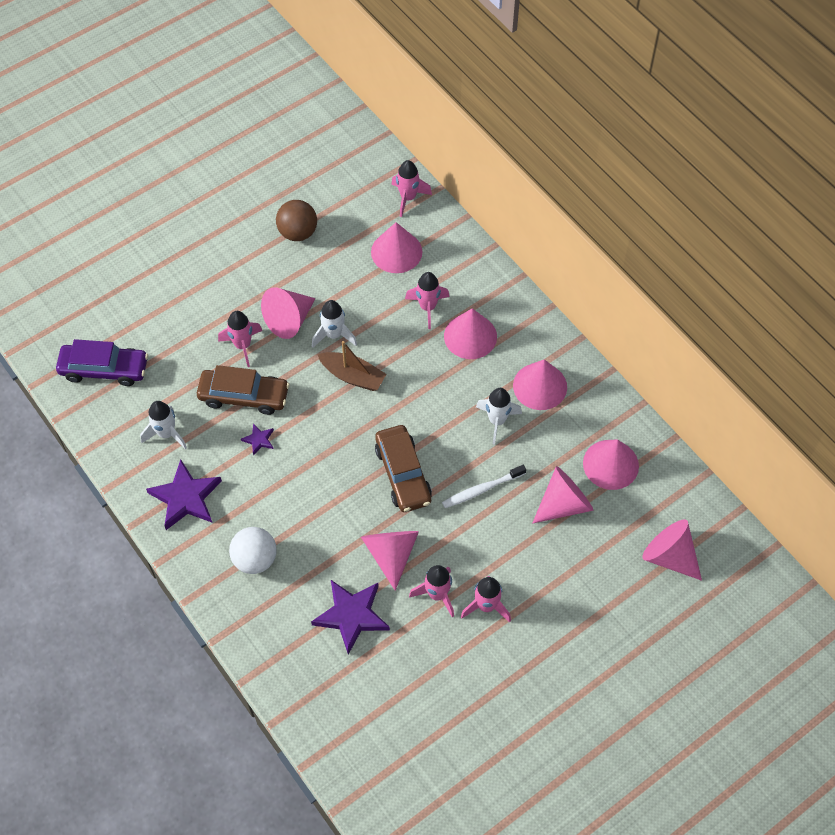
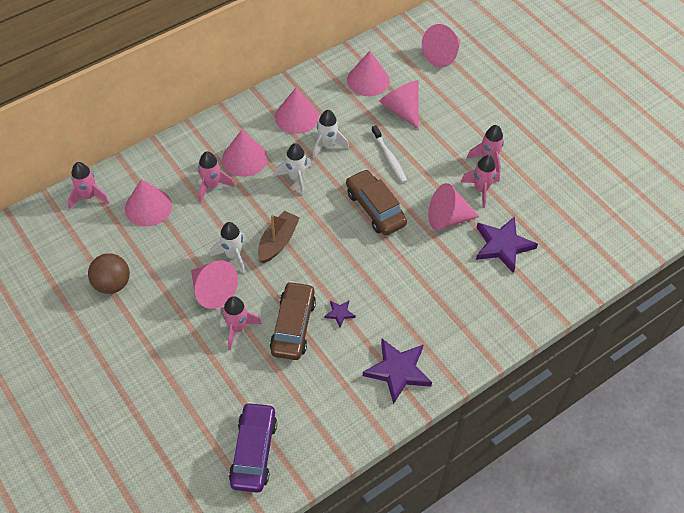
camera: 90 degrees left, 5 degrees down
white rocket [140,401,187,450] -> white rocket moved to [275,143,312,195]
white ball [229,527,277,574] -> none
brown car [375,425,432,512] -> brown car turned 105 degrees counterclockwise [346,169,407,235]

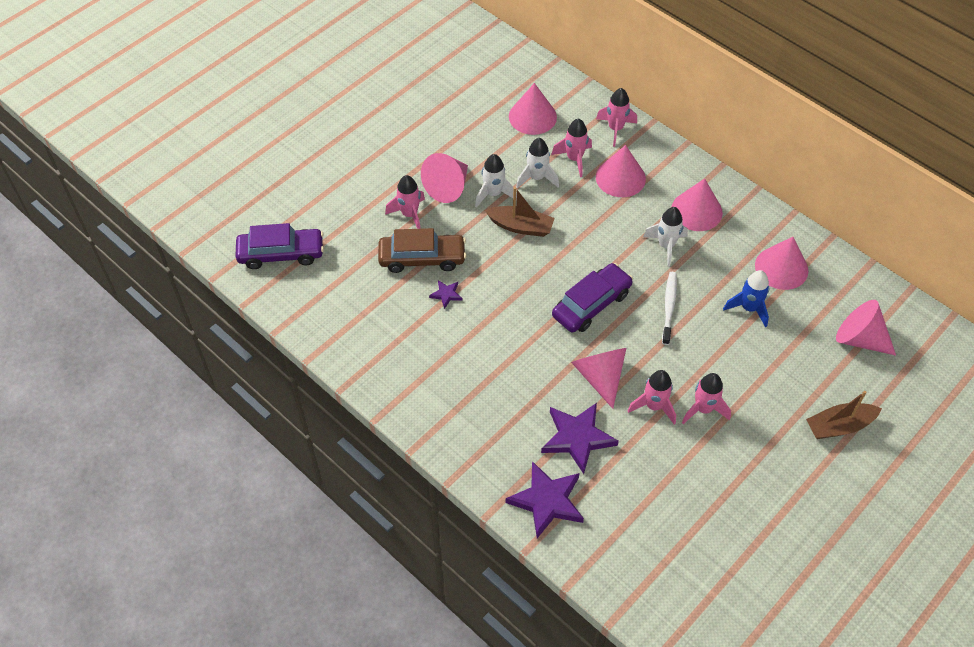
camera: 80 degrees right, 0 degrees up
pink rocket [68,162,110,209] -> pink rocket moved to [596,88,637,147]
brown ball [88,253,130,294] -> none
white rocket [275,143,312,195] -> white rocket moved to [516,138,559,188]
brown car [346,169,407,235] -> purple car [552,263,633,332]
purple star [363,339,432,404] -> purple star moved to [506,461,584,538]
white toothbrush [371,125,407,183] -> white toothbrush turned 135 degrees clockwise [662,272,677,345]
pink cone [379,80,419,129] -> blue rocket [723,270,769,327]
none -> brown boat [806,391,882,439]

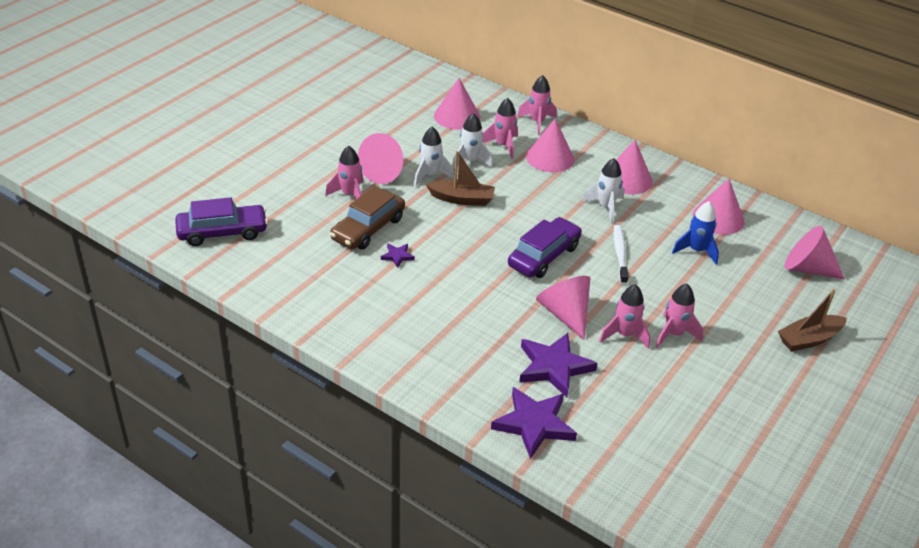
camera: 10 degrees left, 15 degrees down
brown car [378,228,466,273] -> brown car turned 135 degrees clockwise [330,186,405,250]

